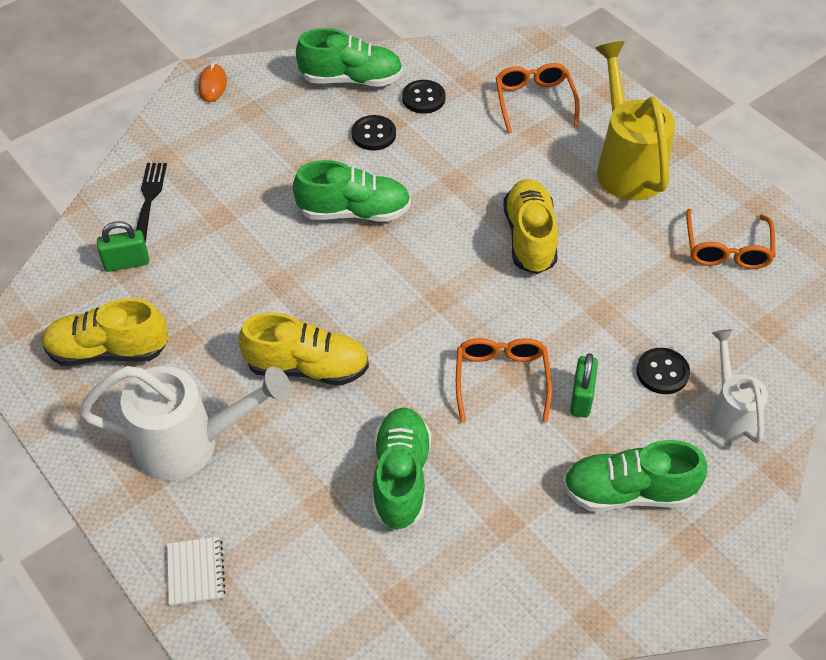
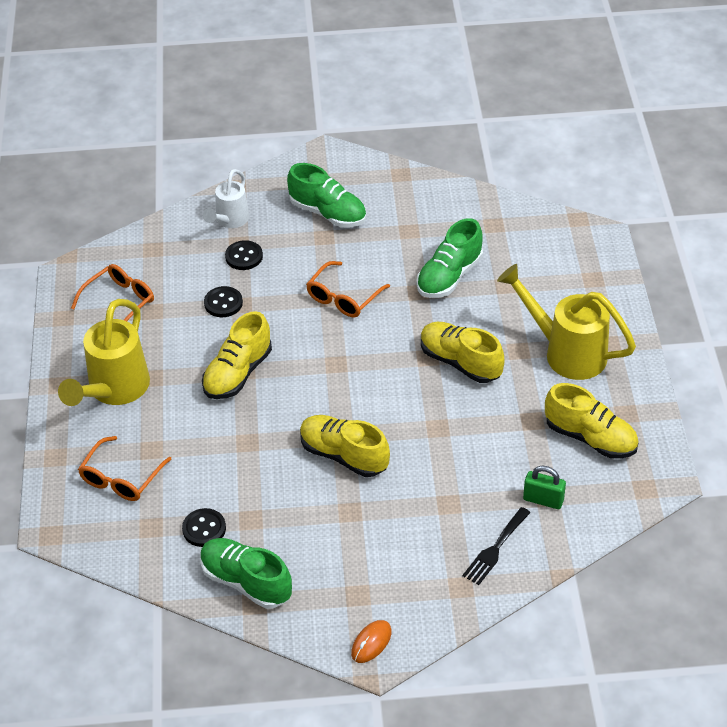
camera: 145 degrees left, 5 degrees down
white watering can [79,366,292,481] -> yellow watering can [497,264,636,380]
white notebook [167,536,226,606] -> none
green shoe [293,160,411,222] -> yellow shoe [300,415,390,477]
black button [351,115,396,151] -> black button moved to [204,286,243,317]
green padlock [570,353,598,418] -> none

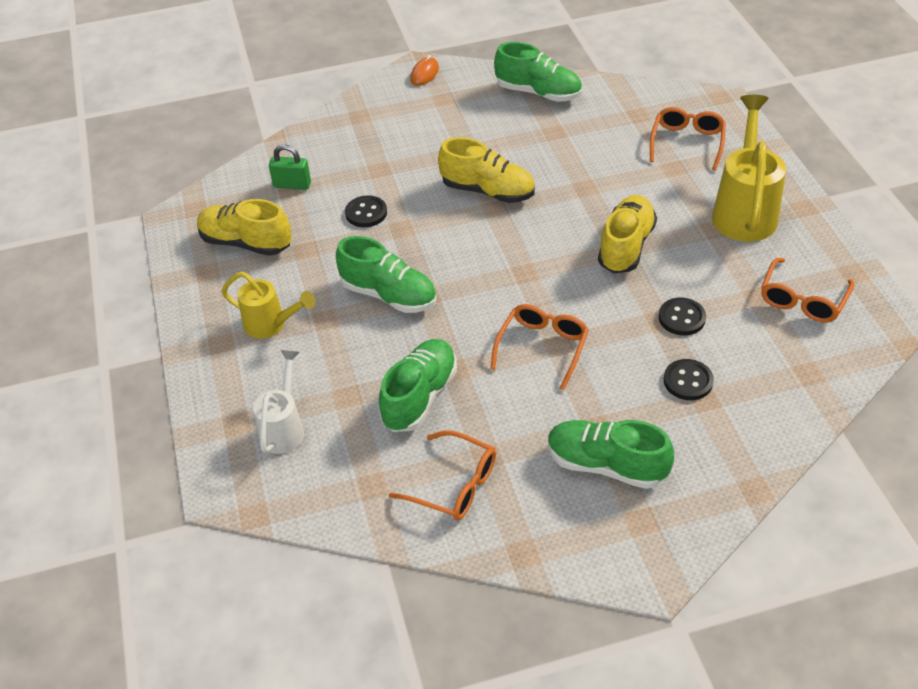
camera: 170 degrees right, 0 degrees up
black button [182,508,226,547] -> black button moved to [345,195,387,227]
white watering can [203,169,250,228] -> white watering can moved to [253,350,304,454]
yellow shoe [421,322,504,383] -> green shoe [336,236,437,313]
black fork [462,507,530,585] -> none
yellow watering can [497,264,636,380] -> yellow watering can [222,272,315,338], size x0.60
none -> orange glasses [389,430,496,520]

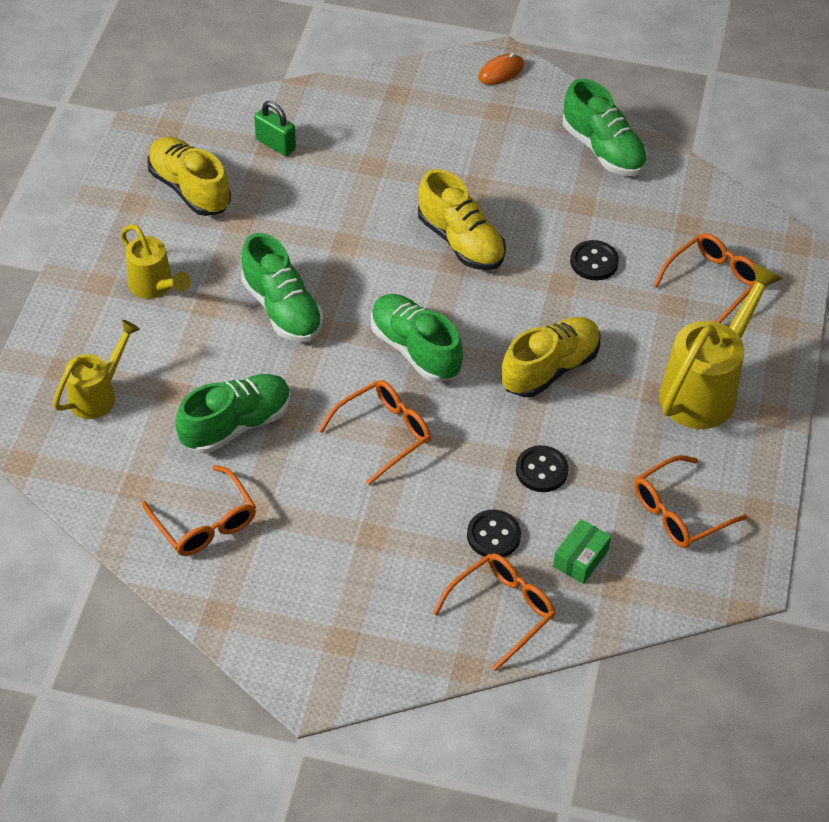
camera: 25 degrees right, 5 degrees up
white watering can [253,350,304,454] -> yellow watering can [53,320,140,419]
black button [345,195,387,227] -> black button moved to [570,240,619,280]
green shoe [548,420,674,489] -> green shoe moved to [371,294,463,382]
none -> orange glasses [433,553,556,671]
none -> green box [553,519,611,584]

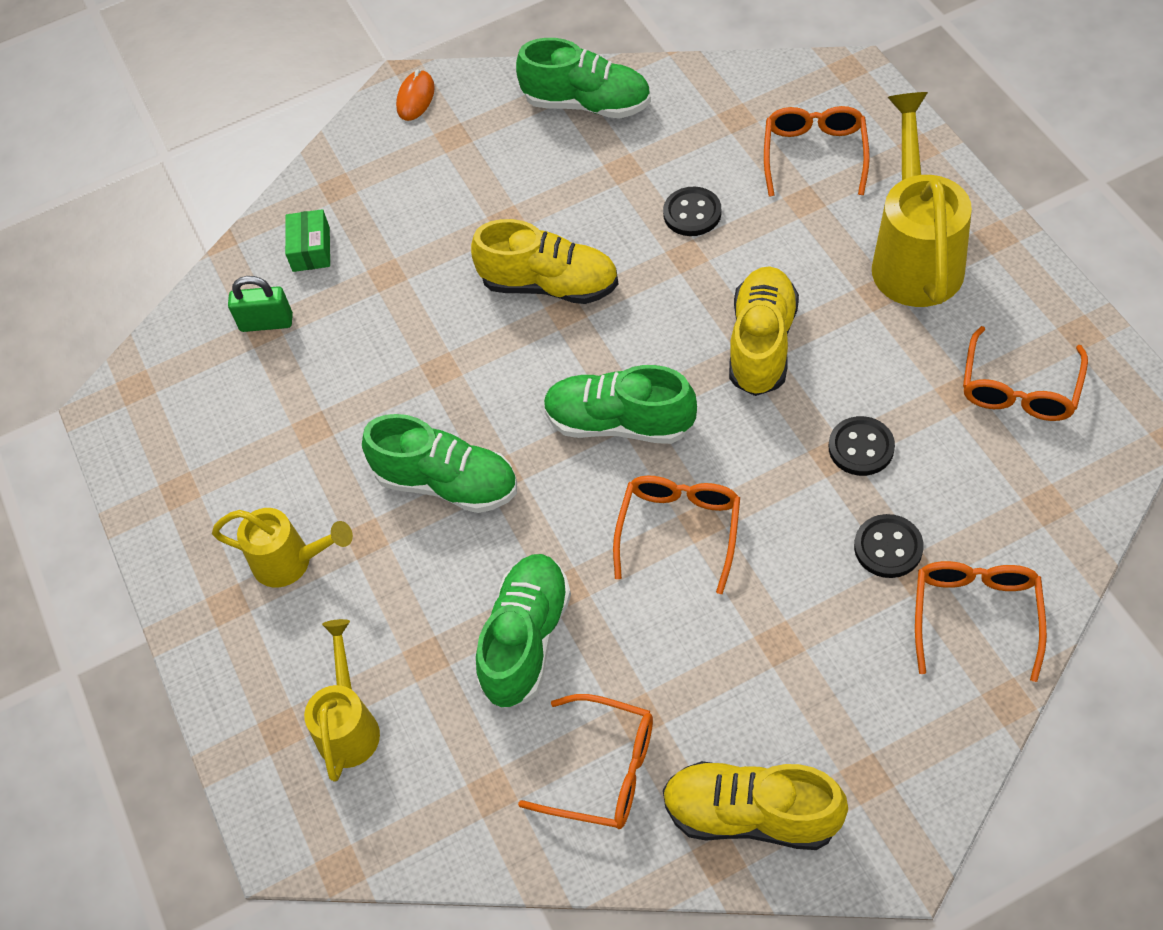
camera: 30 degrees left, 5 degrees up
yellow shoe [147,137,231,216] -> yellow shoe moved to [663,761,848,850]
green box [553,519,611,584] -> green box moved to [285,209,330,272]

